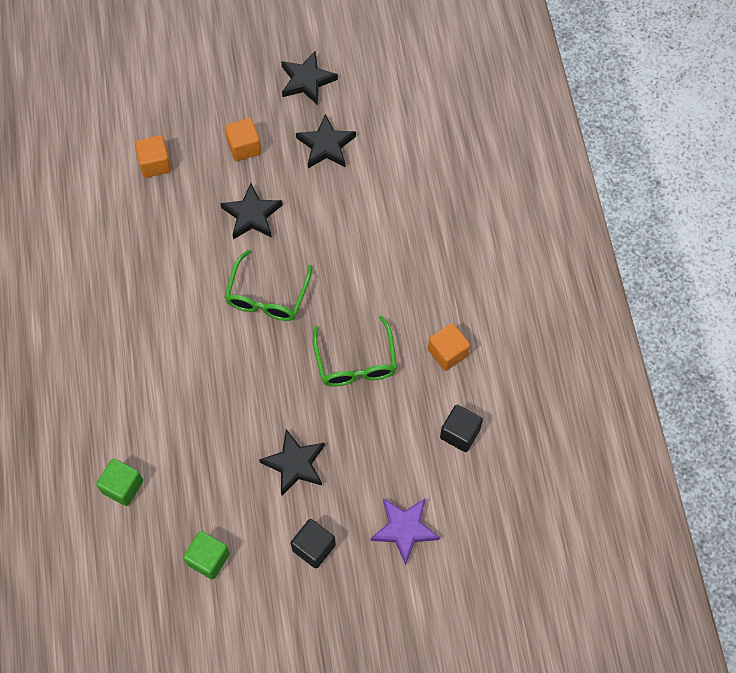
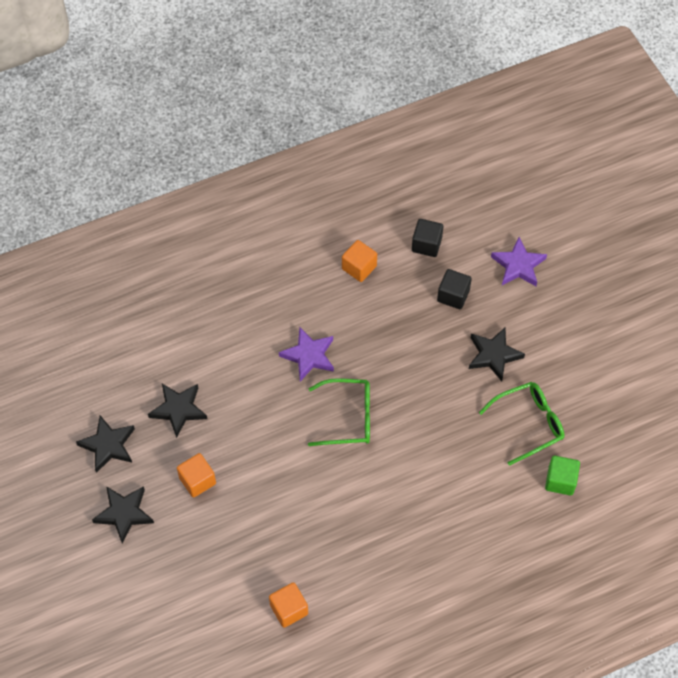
camera: 105 degrees left, 5 degrees down
orange cube [135,135,171,178] -> orange cube moved to [269,582,308,628]
green cube [183,531,230,580] -> none
black star [220,183,283,240] -> black star moved to [92,486,154,544]
black cube [291,519,336,568] -> black cube moved to [437,269,472,309]
green glasses [313,316,397,386] -> green glasses moved to [479,382,565,466]
none -> purple star [279,327,334,381]

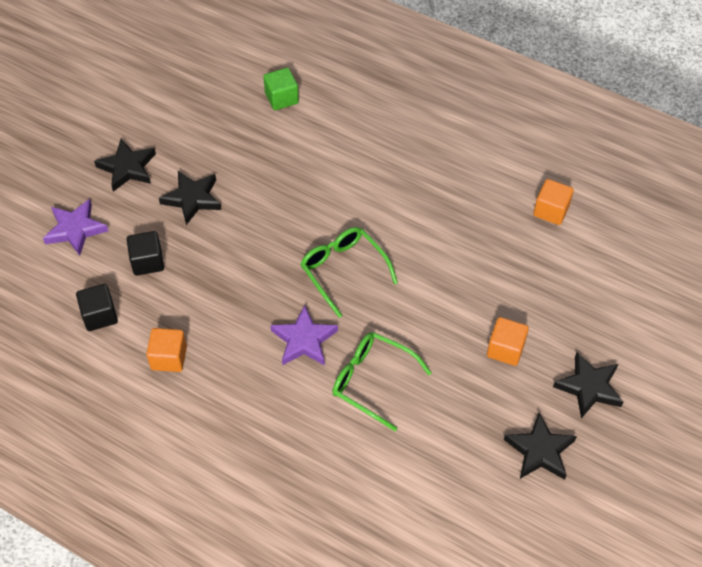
camera: 125 degrees left, 5 degrees down
black star [148,384,207,438] -> black star moved to [94,139,156,192]
green glasses [479,382,565,466] -> green glasses moved to [332,332,432,431]

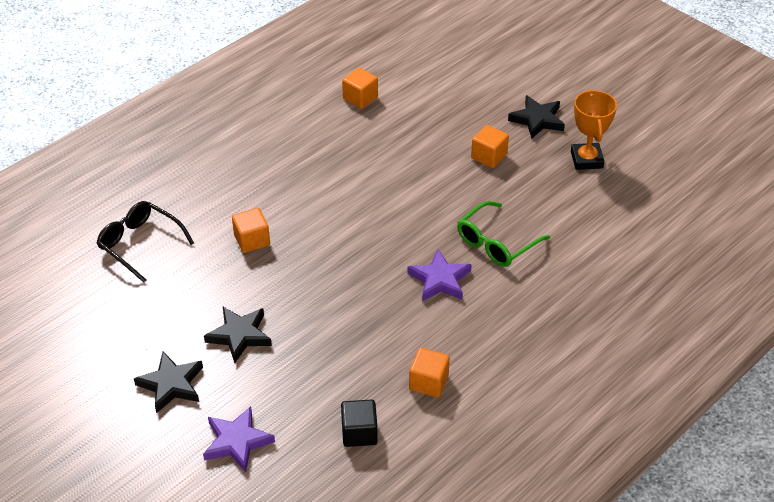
camera: 75 degrees left, 10 degrees down
black cube [127,231,164,276] -> none
green cube [263,68,299,110] -> black glasses [97,201,194,283]
green glasses [300,227,398,318] -> none
black star [504,413,577,480] -> orange trophy [571,89,617,170]
none -> orange cube [232,208,270,253]

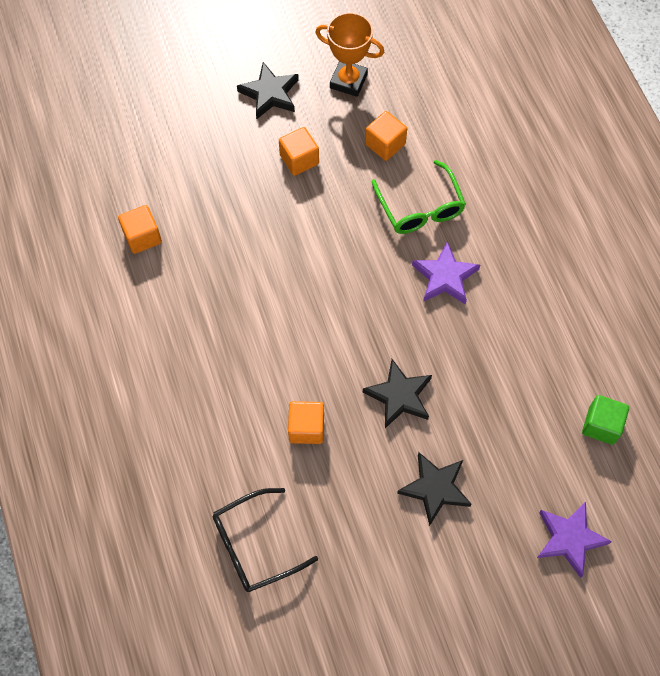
camera: 65 degrees left, 20 degrees up
black star [134,352,203,413] -> black star moved to [363,359,432,428]
black cube [341,400,378,447] -> green cube [582,395,629,445]
orange cube [409,348,450,398] -> orange cube moved to [365,111,407,161]

